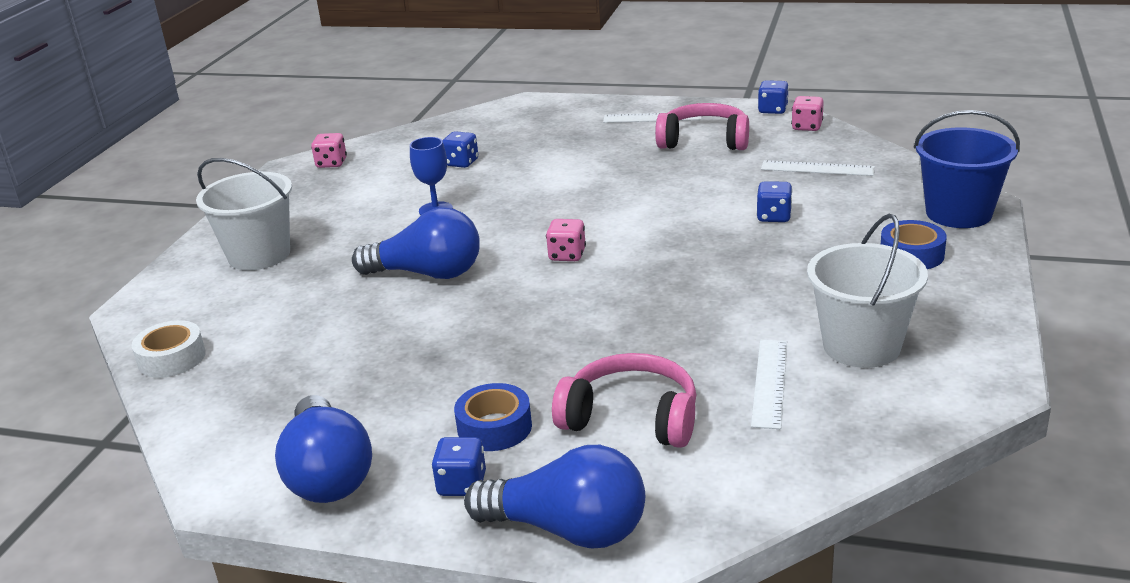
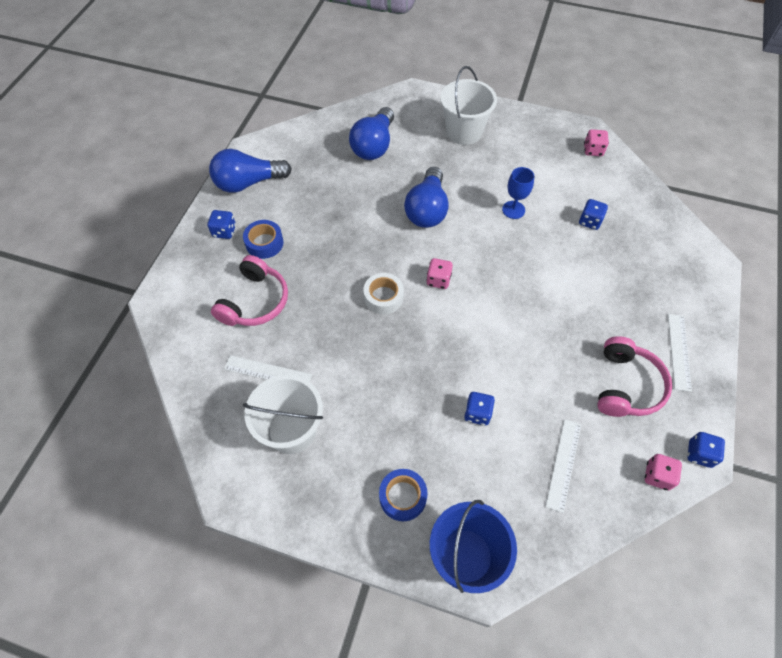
camera: 90 degrees right, 30 degrees up
white tape [132,320,206,378] -> white tape moved to [364,273,404,314]
blue light bulb [464,445,645,549] -> blue light bulb moved to [349,107,394,160]

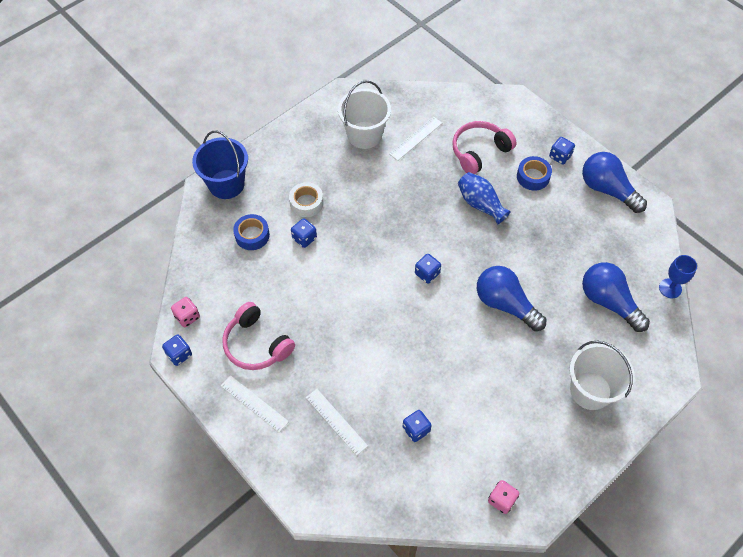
camera: 120 degrees right, 0 degrees up
blue light bulb [209,149,292,193] -> blue light bulb turned 60 degrees counterclockwise [582,152,647,213]
pink headphones [211,255,288,326] -> pink headphones turned 90 degrees clockwise [452,121,517,174]
white tape [364,273,404,314] -> white tape moved to [289,182,324,217]
blue tape [379,469,428,521] -> blue tape moved to [233,214,270,250]
pink dice [426,258,453,289] -> blue dice [415,254,441,284]
blue goblet [502,167,535,219] -> blue goblet moved to [659,255,697,298]
white ruler [545,419,581,513] -> white ruler moved to [306,389,368,456]
none -> blue vase [458,172,511,225]

